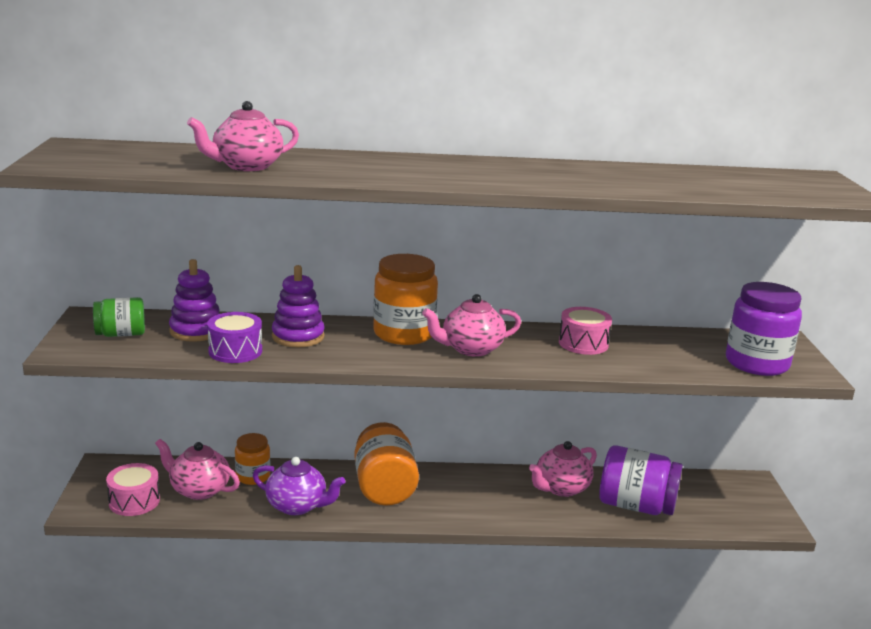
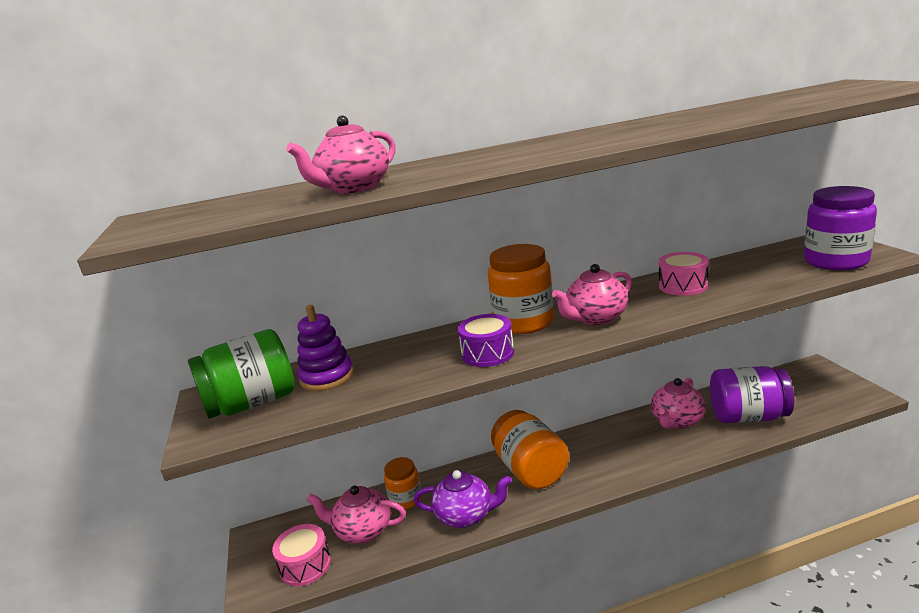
camera: 10 degrees left, 0 degrees up
green jar [93,297,145,337] -> green jar [188,329,295,419], size x1.70
purple drum [207,312,262,363] -> purple drum moved to [458,314,514,367]
purple stacking toy [272,265,325,348] -> none

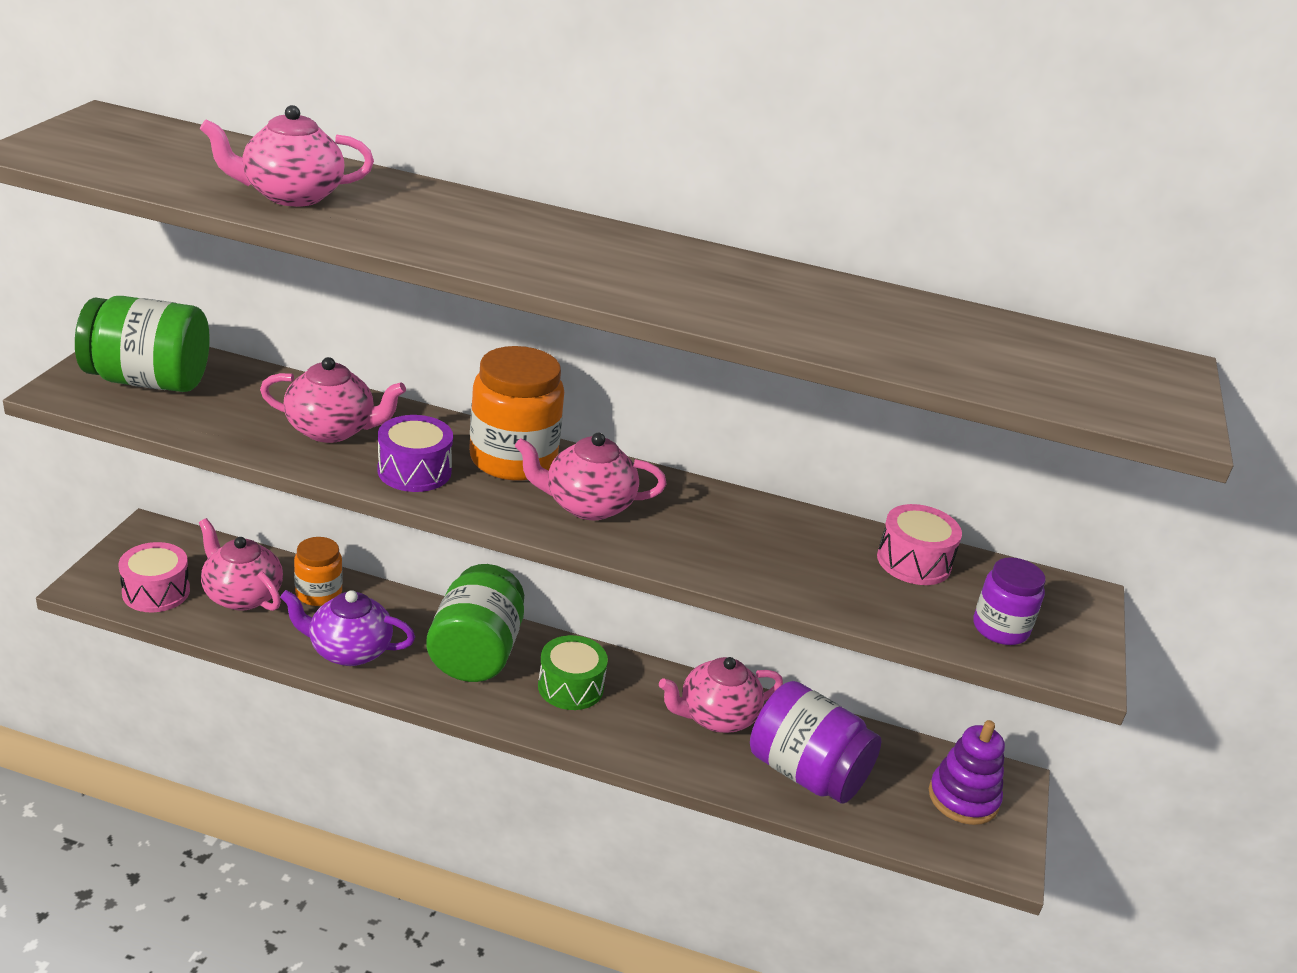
camera: 25 degrees right, 10 degrees up
purple stacking toy [297,305,354,391] -> purple stacking toy moved to [929,720,1005,825]
purple teapot [414,470,512,528] -> purple teapot turned 150 degrees clockwise [280,590,415,666]
orange jar [491,410,569,489] -> green jar [426,564,524,682]
pink drum [659,252,709,296] -> pink drum moved to [877,504,962,585]
purple jar [804,186,877,270] -> purple jar [974,557,1046,645], size x0.59
none -> pink teapot [260,357,406,443]
none -> green drum [538,635,608,710]

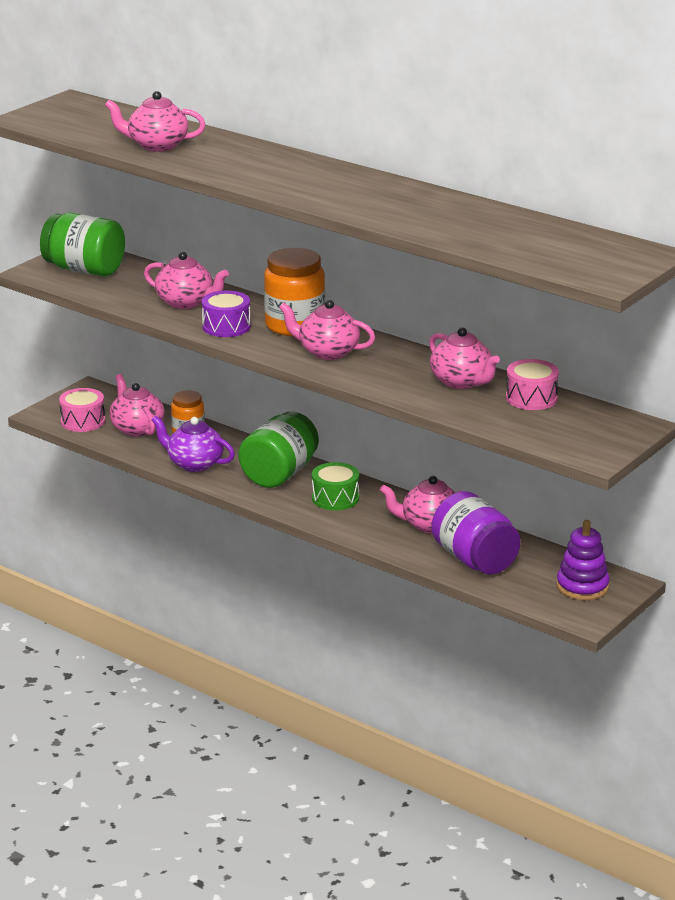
camera: 25 degrees right, 5 degrees down
purple jar [974,557,1046,645] -> none
none -> pink teapot [429,328,500,389]

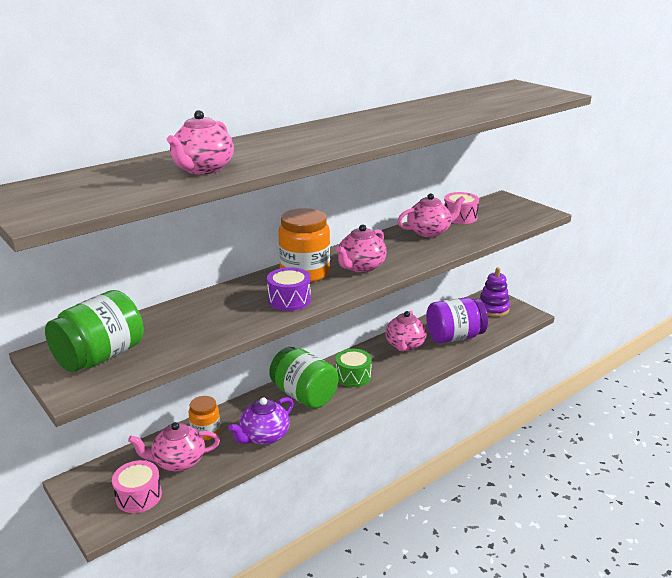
camera: 75 degrees left, 0 degrees up
pink teapot [144,252,229,309] -> none

